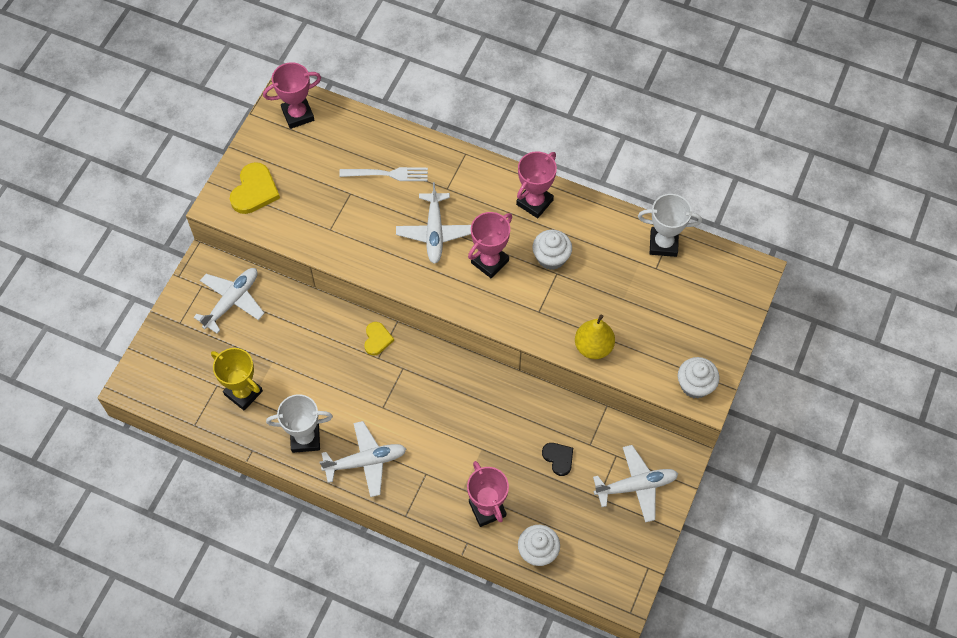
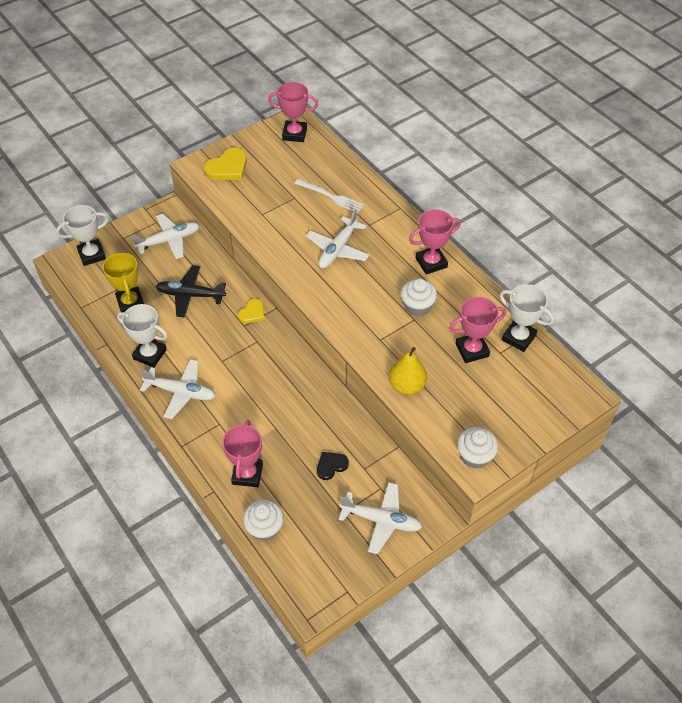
camera: 30 degrees right, 10 degrees down
pink trophy [468,212,512,279] -> pink trophy moved to [449,297,506,363]
black heart [542,443,573,476] -> black heart turned 120 degrees counterclockwise [317,452,349,480]
none -> white trophy [56,205,109,266]
none -> black plane [156,265,226,318]

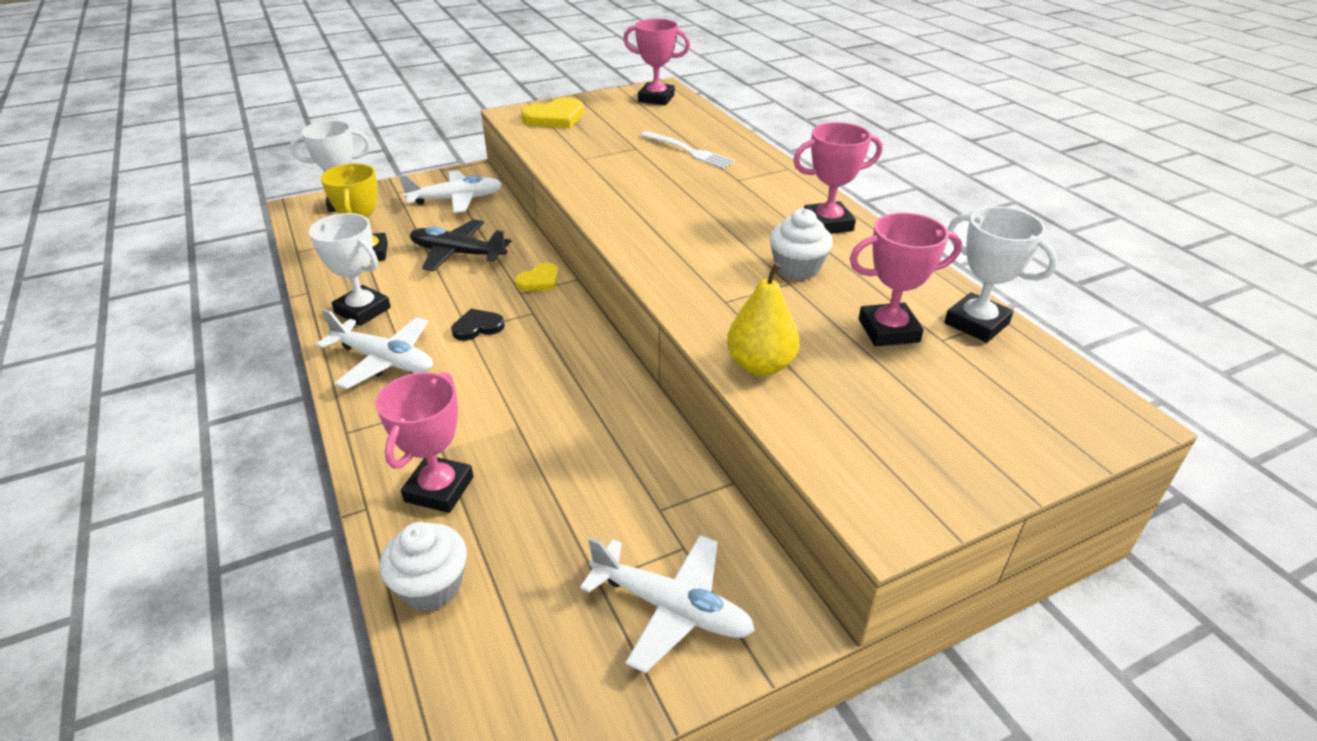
camera: 10 degrees right, 15 degrees down
white plane [306,209,370,268] -> none
black heart [317,452,349,480] -> black heart moved to [451,309,505,341]
white cupcake [457,427,498,469] -> none

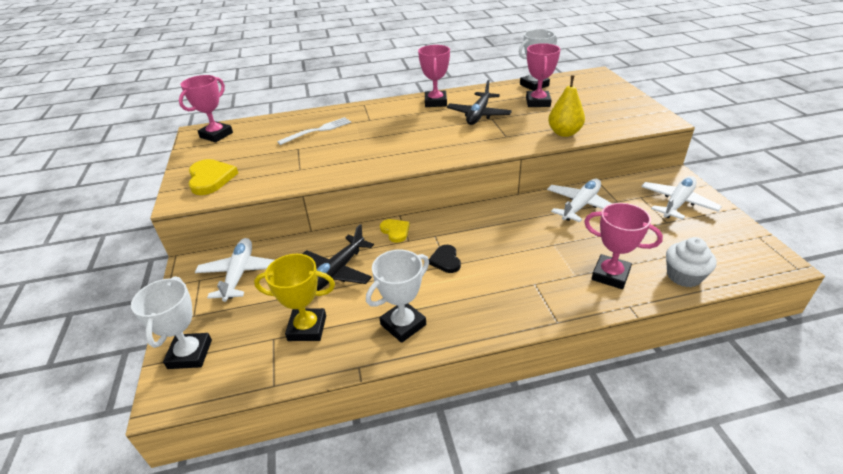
camera: 75 degrees left, 0 degrees up
white plane [316,309,433,389] -> white plane moved to [547,179,612,222]
white cupcake [770,208,833,280] -> black plane [447,80,512,125]

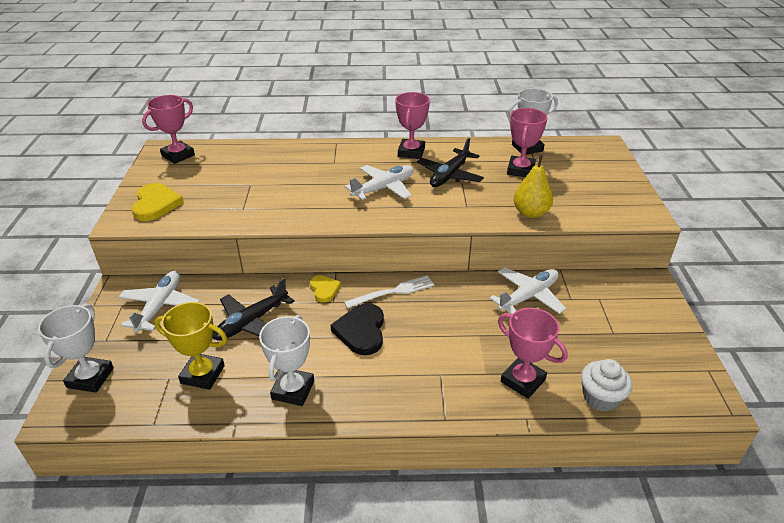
camera: 10 degrees right, 0 degrees up
white fork [277,117,351,145] -> white fork moved to [344,275,434,308]
white trophy [366,250,429,343] -> white trophy turned 45 degrees counterclockwise [259,315,314,406]
black heart [428,245,461,273] -> black heart [331,303,384,355], size x1.63
white plane [641,176,722,220] -> white plane moved to [345,165,414,200]

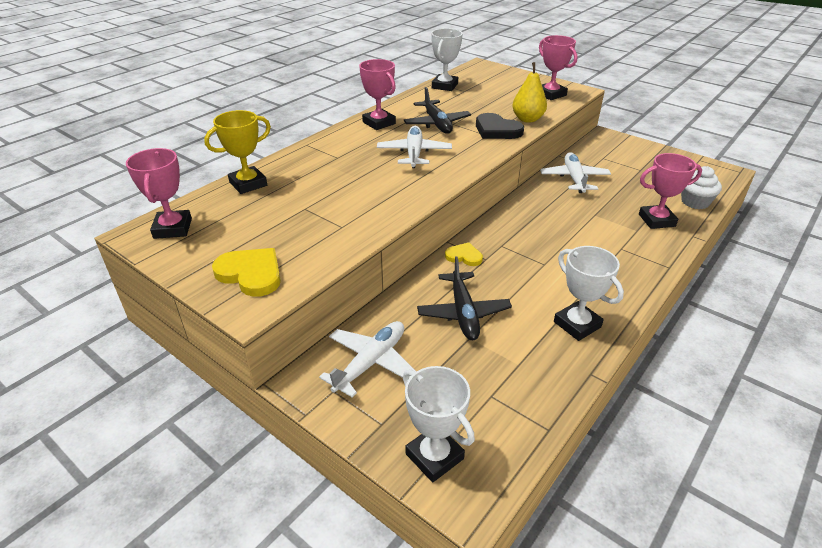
camera: 50 degrees left, 0 degrees up
white plane [119,271,200,333] -> white plane turned 75 degrees clockwise [319,321,416,398]
yellow trophy [154,302,227,390] -> yellow trophy moved to [204,110,271,194]
black heart [331,303,384,355] -> black heart moved to [476,113,524,139]
white fork [344,275,434,308] -> none
pink trophy [507,108,547,177] -> pink trophy moved to [539,35,577,100]

